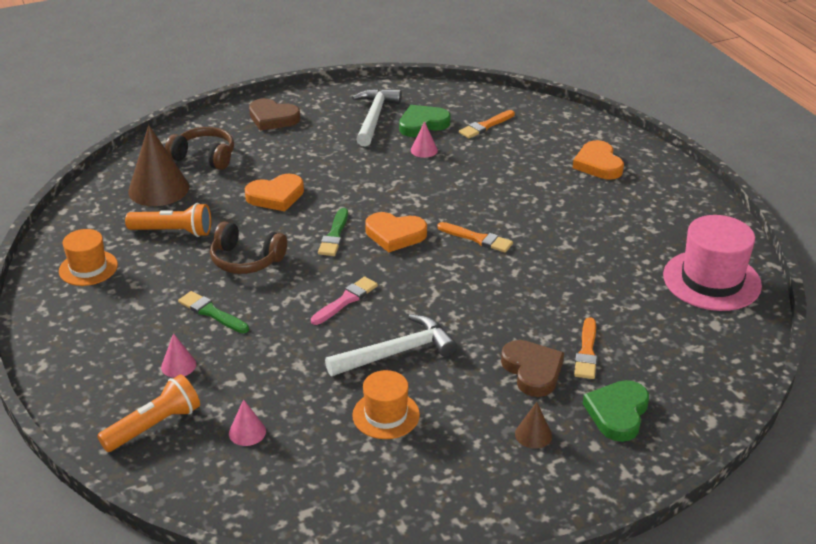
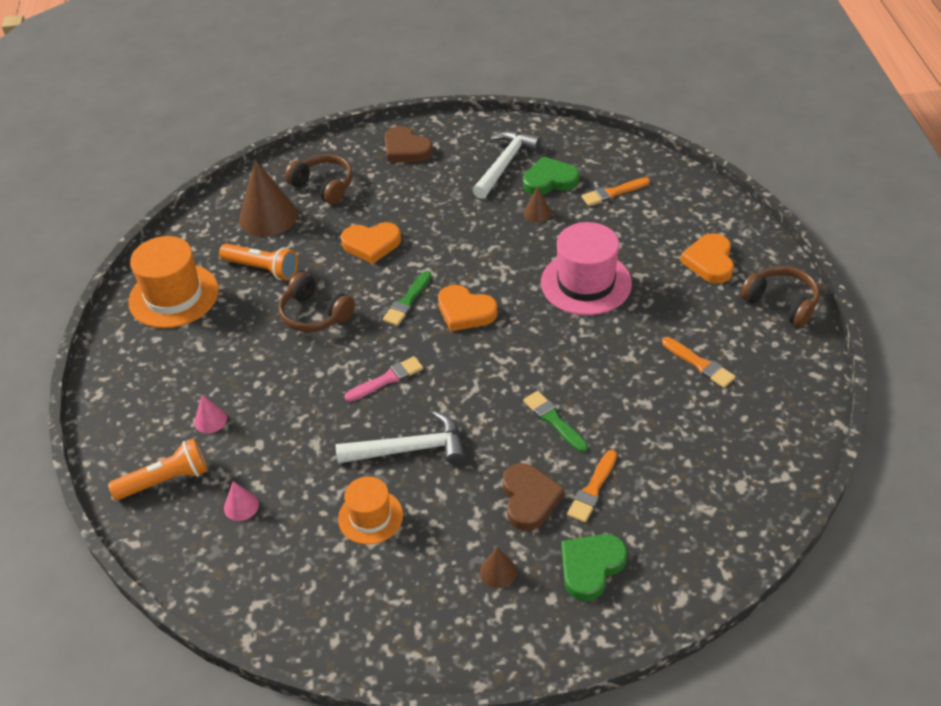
camera: 20 degrees right, 10 degrees up
orange hat [59,229,118,286] -> orange hat [128,236,219,328], size x1.65
green brush [178,291,249,333] -> green brush moved to [523,391,588,452]
pink cone [411,121,438,158] -> brown cone [523,186,552,223]
orange brush [438,222,513,253] -> orange brush moved to [662,337,736,388]
pink hat [663,215,762,311] -> pink hat moved to [541,222,632,315]
none -> brown headphones [740,266,820,327]

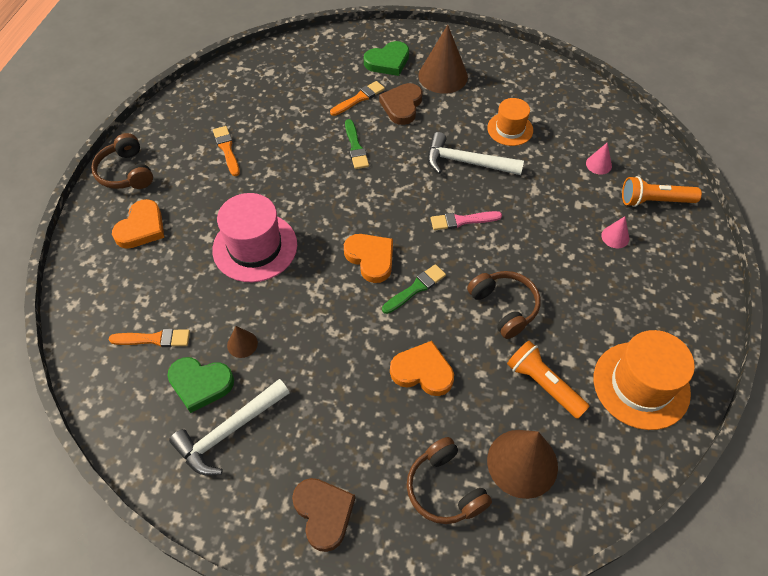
camera: 160 degrees left, 10 degrees up
brown cone [480,547,517,588] -> brown cone [418,25,468,94], size x2.11

